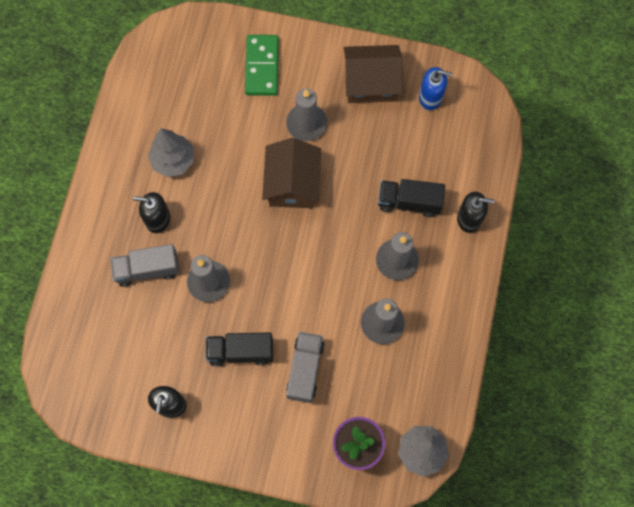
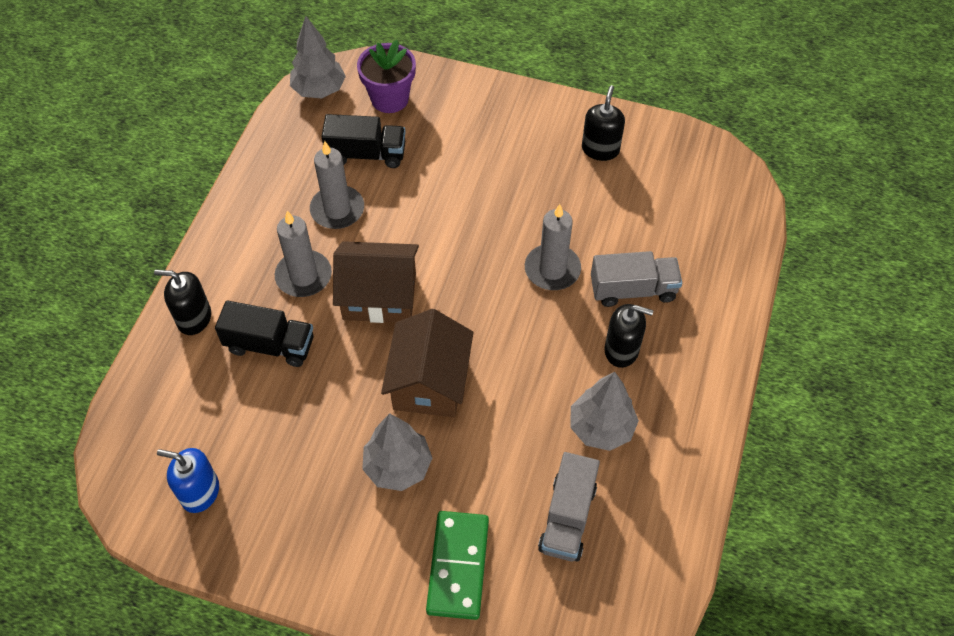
camera: 175 degrees left, 15 degrees down
black truck [206,332,273,367] -> black truck moved to [321,114,406,168]
grey candle [286,88,327,141] -> grey tree [362,413,432,491]
grey truck [286,332,325,403] -> grey truck moved to [538,452,600,561]
brown house [344,45,403,103] -> brown house moved to [333,241,419,323]

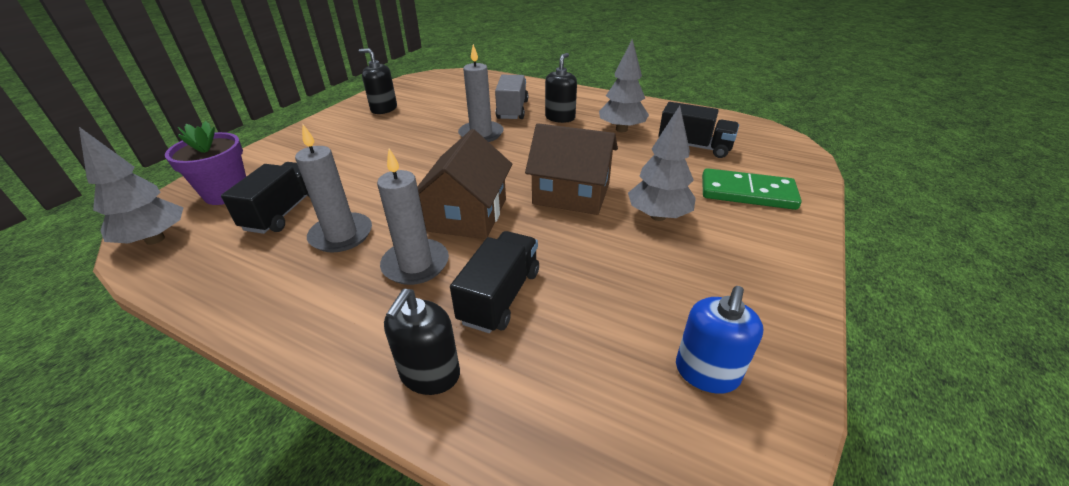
camera: 80 degrees left, 20 degrees down
grey truck [538,452,600,561] -> black truck [658,102,739,158]

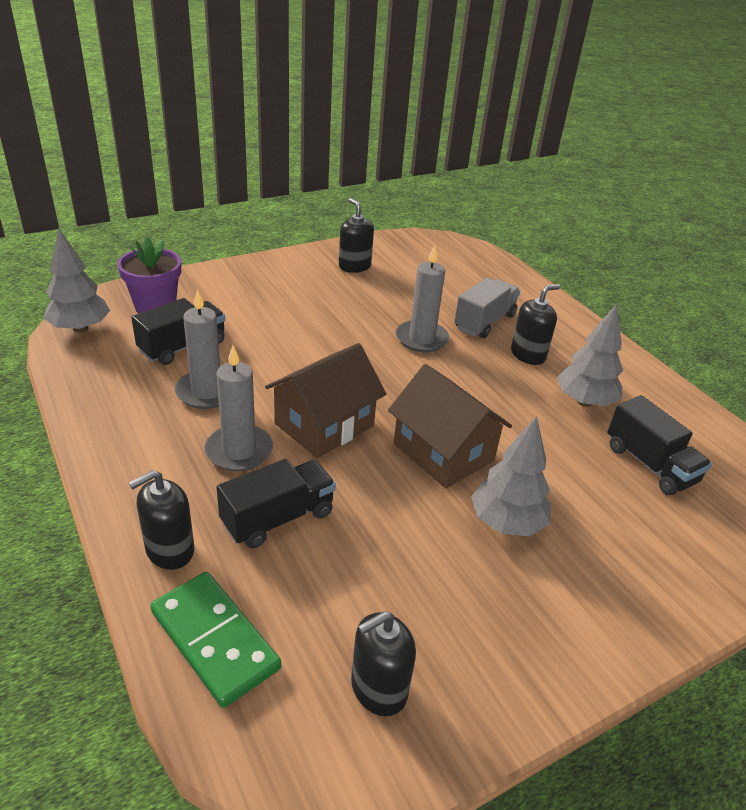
camera: 30 degrees right, 0 degrees up
blue soap dispenser [676,286,763,394] -> black soap dispenser [351,611,416,716]
green domino [702,168,802,210] -> green domino moved to [151,572,281,708]

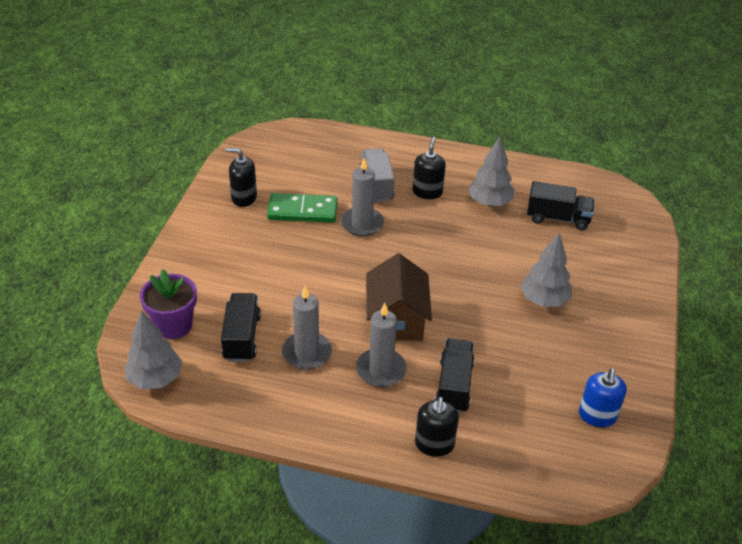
camera: 45 degrees left, 5 degrees up
green domino [151,572,281,708] -> green domino moved to [267,193,338,223]
black soap dispenser [351,611,416,716] -> blue soap dispenser [579,368,627,427]
brown house [388,364,512,488] -> none

